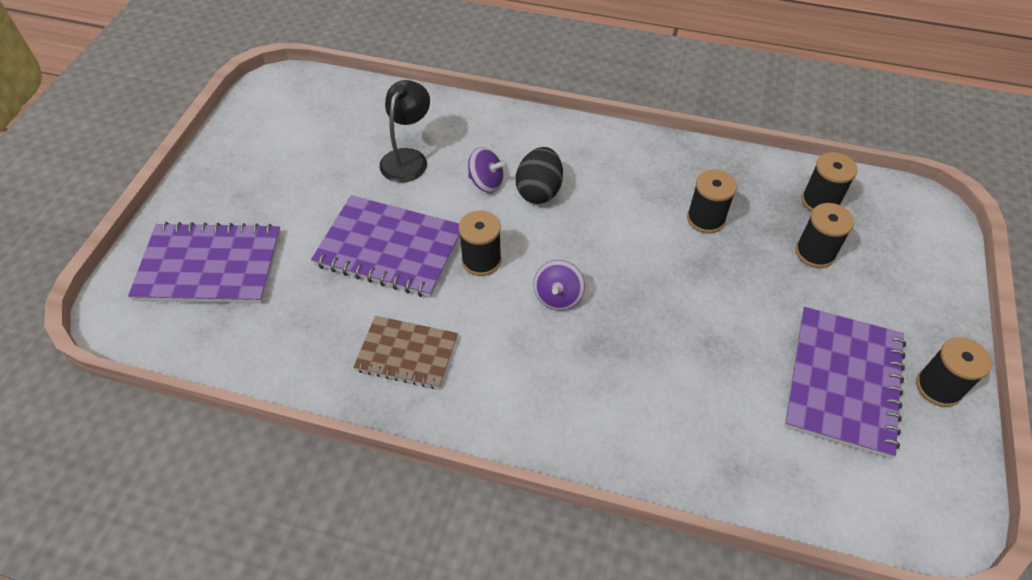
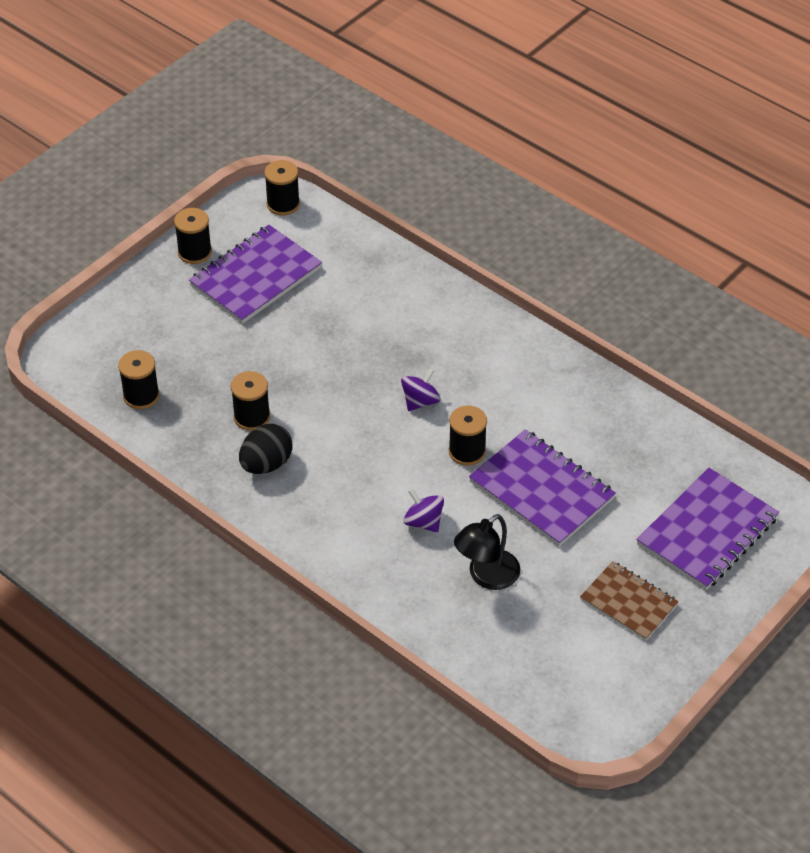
camera: 155 degrees left, 5 degrees down
purple notebook [128,222,281,304] -> purple notebook turned 75 degrees counterclockwise [636,468,779,590]
brown notebook [353,316,458,389] -> brown notebook moved to [580,561,679,641]
black egg [516,147,563,204] -> black egg moved to [239,424,293,474]
black spool [795,203,854,268] -> black spool moved to [264,160,300,216]

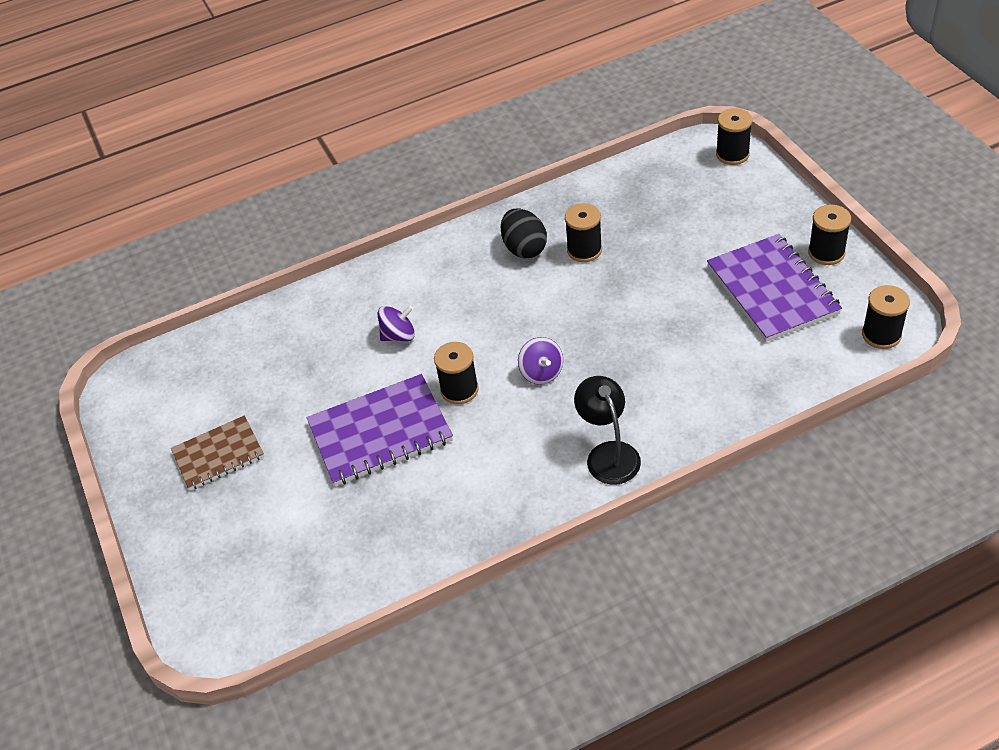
camera: 120 degrees right, 0 degrees up
black spool [118,350,160,409] -> black spool moved to [716,108,752,165]
black lamp [454,514,520,590] -> black lamp moved to [574,376,641,485]
purple notebook [636,468,779,590] -> none

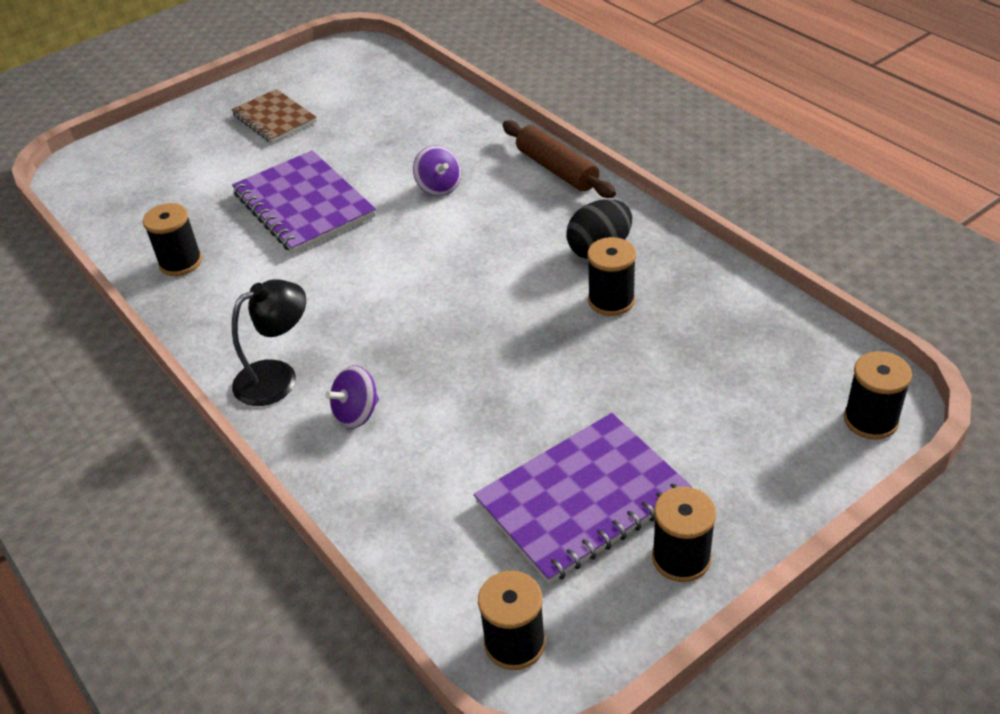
camera: 75 degrees right, 5 degrees down
black spool [434,342,479,404] -> black spool moved to [143,203,202,276]
purple spinning top [518,337,563,385] -> purple spinning top moved to [325,366,379,429]
none -> brown rolling pin [502,120,616,198]

